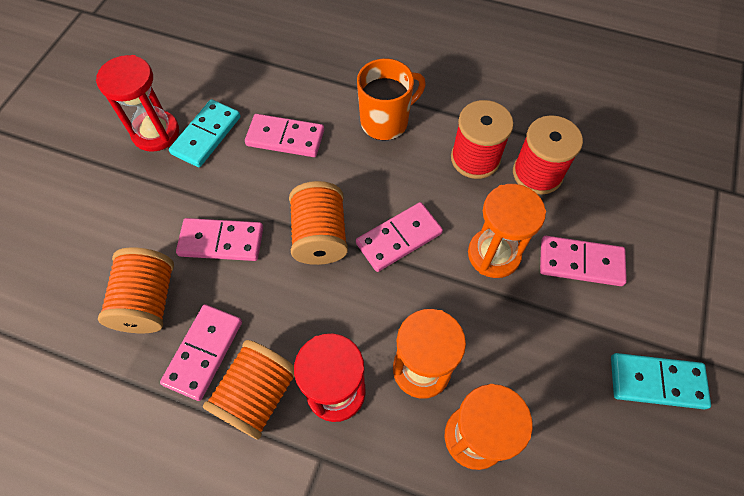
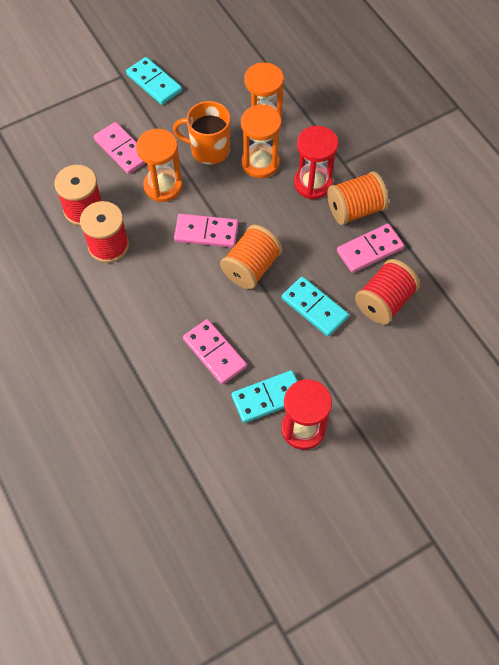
camera: 140 degrees left, 0 degrees up
orange spool [98,247,174,333] -> red spool [355,259,420,325]
pink domino [176,218,263,261] -> turquoise domino [282,276,349,337]
orange mug [357,58,426,141] -> orange mug moved to [173,101,231,165]

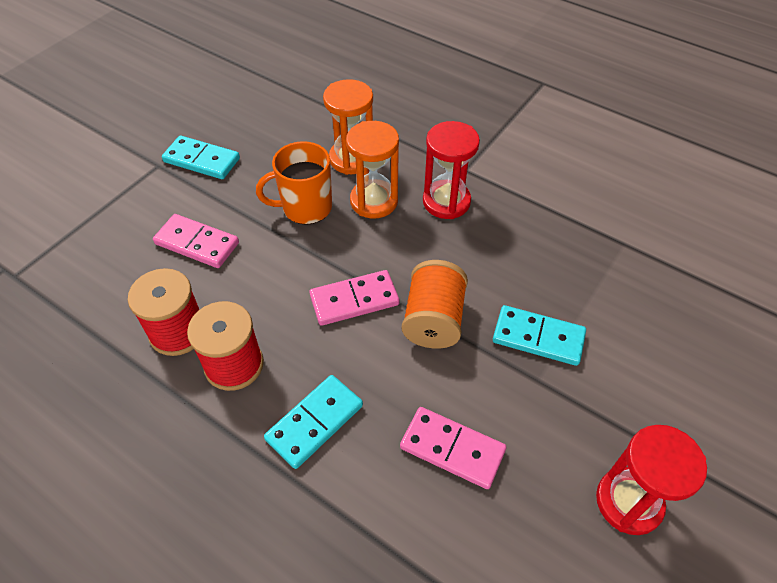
camera: 25 degrees left, 10 degrees down
orange hourglass [136,129,182,202] -> none
turquoise domino [231,370,298,423] -> turquoise domino moved to [264,375,363,469]
orange spool [327,171,388,225] -> none
pink domino [337,224,404,273] -> none
red spool [355,259,420,325] -> none

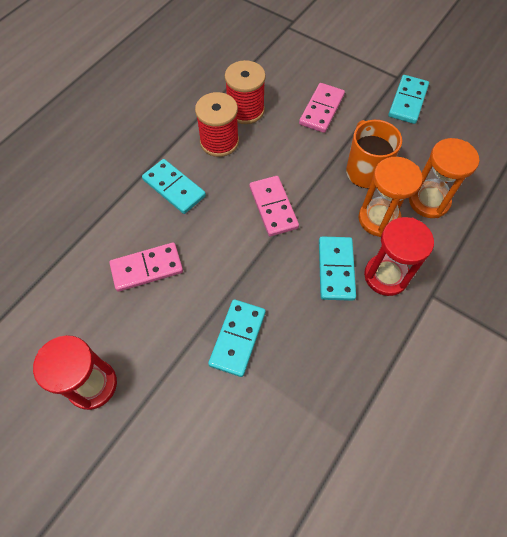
camera: 90 degrees right, 10 degrees up
pink domino [400,407,506,489] -> pink domino turned 45 degrees clockwise [109,242,183,292]
orange spool [402,260,468,349] -> none
none -> turquoise domino [319,236,356,301]

